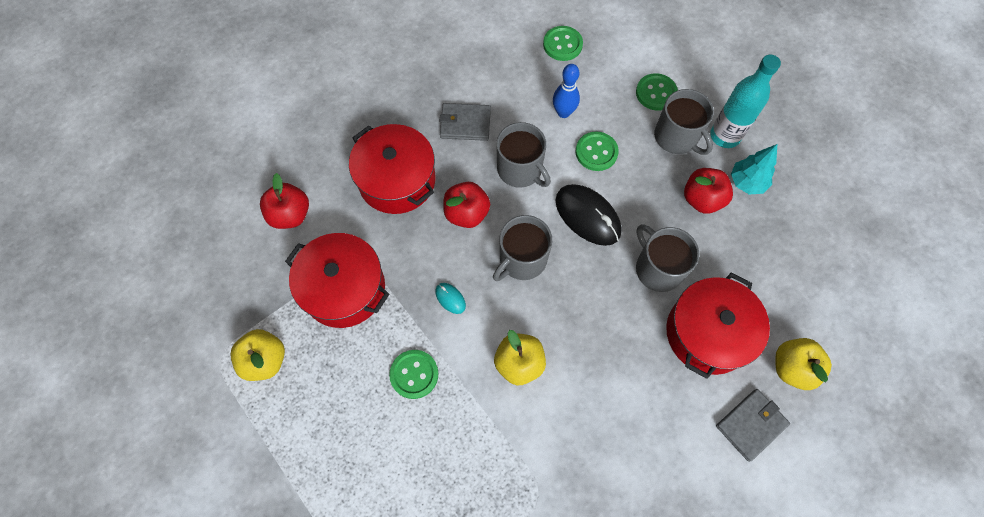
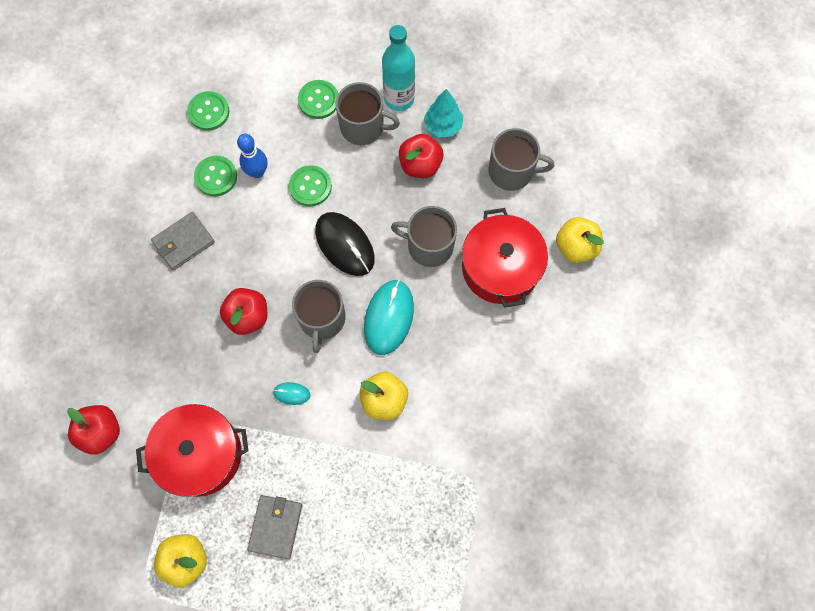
camera: 40 degrees left, 5 degrees up
red pot [349,124,435,214] -> none
green button [389,350,438,399] -> green button moved to [194,156,237,196]
grey mug [497,122,551,188] -> grey mug moved to [489,128,554,191]
black mouse [555,184,621,246] -> black mouse turned 45 degrees clockwise [315,212,375,276]
grey wallet [716,389,790,462] -> grey wallet moved to [247,495,302,559]
none -> turquoise mouse [364,280,414,355]

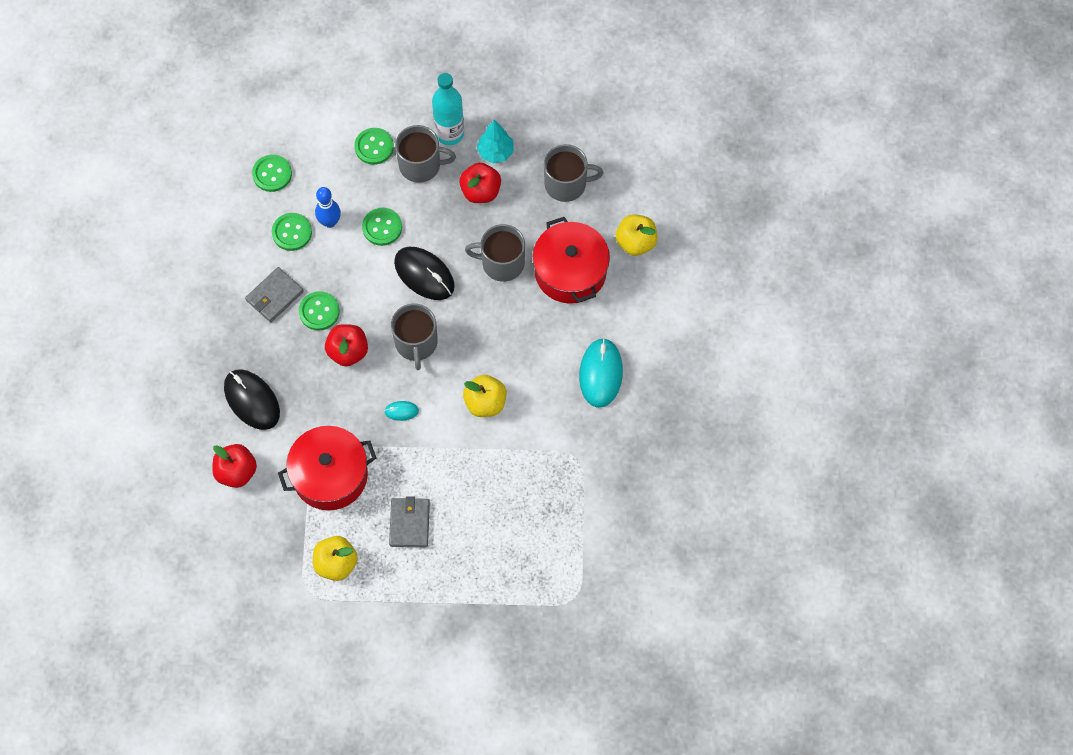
camera: 10 degrees left, 5 degrees down
turquoise mouse [364,280,414,355] -> turquoise mouse moved to [579,338,623,408]
none -> black mouse [224,369,280,430]
none -> green button [299,291,340,331]

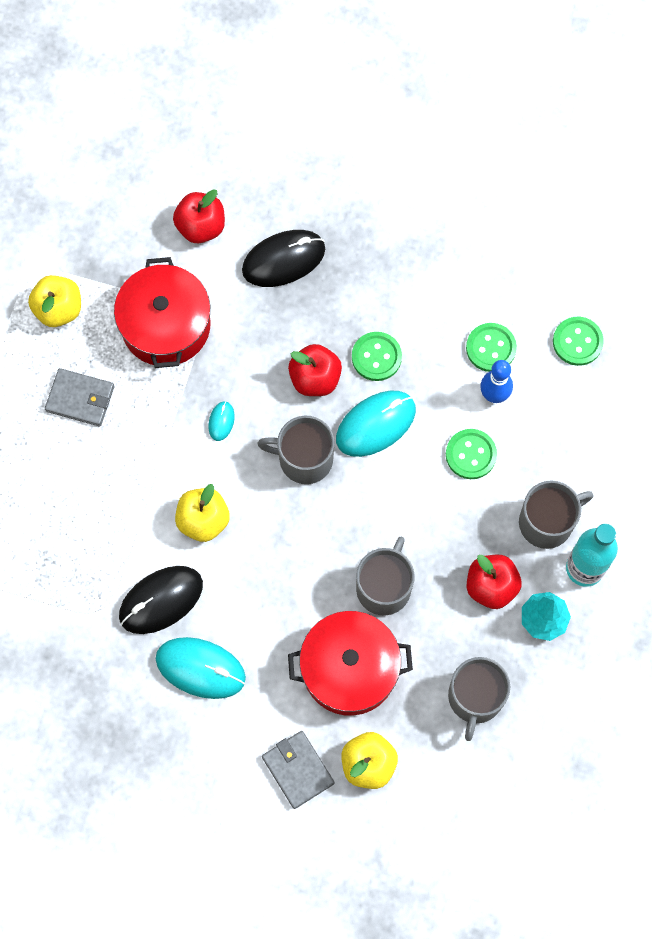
camera: 105 degrees right, 5 degrees up
grey wallet [245,267,304,322] -> grey wallet moved to [262,731,335,809]
green button [354,128,394,165] -> none
black mouse [394,247,455,300] -> black mouse moved to [119,566,203,634]
grey mug [395,125,456,183] -> grey mug turned 135 degrees counterclockwise [519,480,593,549]
none -> turquoise mouse [336,391,416,457]

